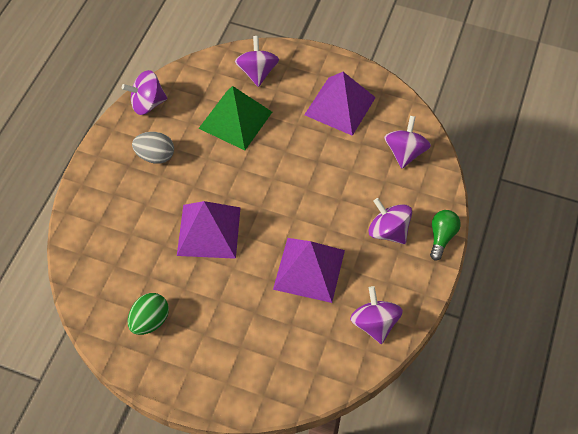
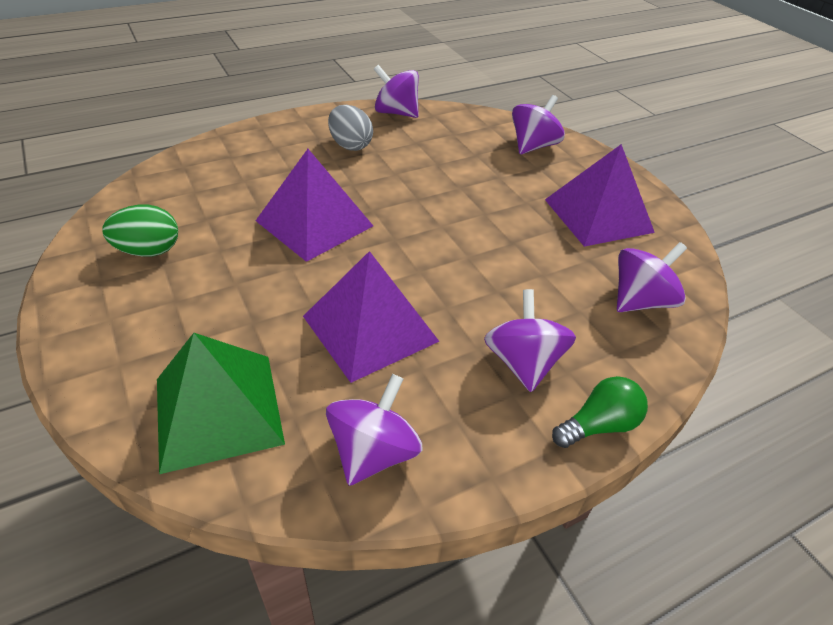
camera: 40 degrees right, 15 degrees down
green pyramid [198,86,272,150] -> green pyramid moved to [157,333,285,474]

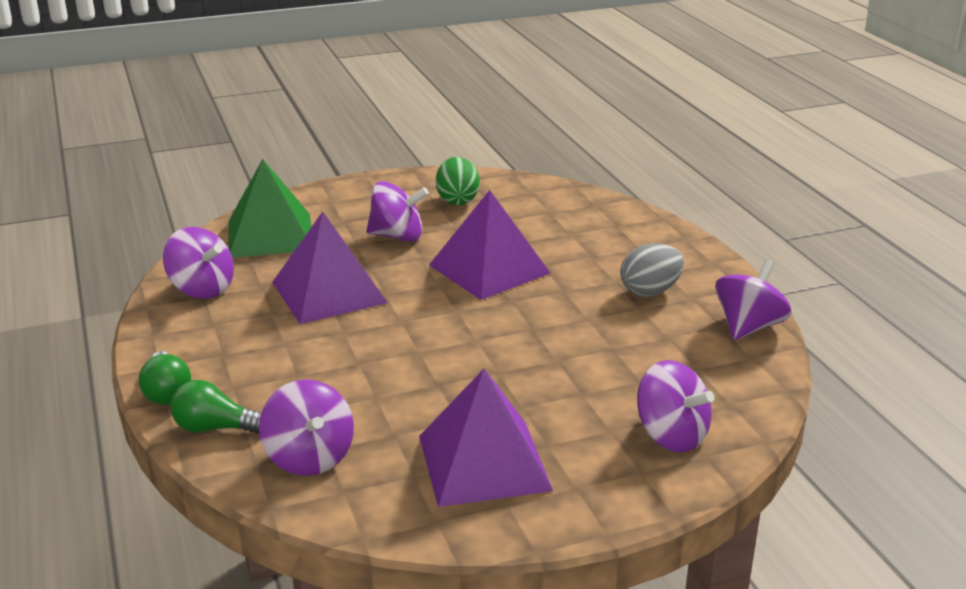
camera: 100 degrees right, 15 degrees down
purple spinning top [484,289,576,392] -> purple spinning top moved to [366,181,429,242]
none -> green light bulb [170,380,261,434]

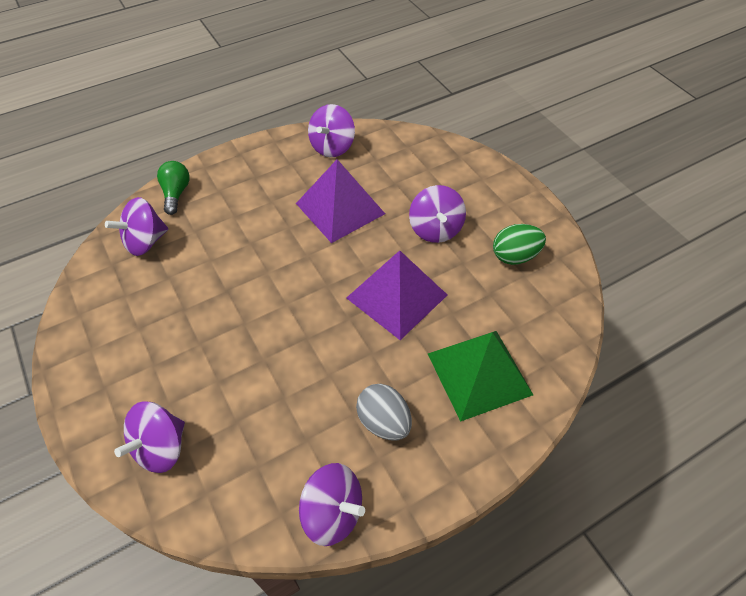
camera: 80 degrees right, 25 degrees up
green light bulb [139,351,191,405] -> none
green pyramid [228,159,311,258] -> green pyramid moved to [428,331,533,422]
purple pyramid [419,369,553,507] -> none

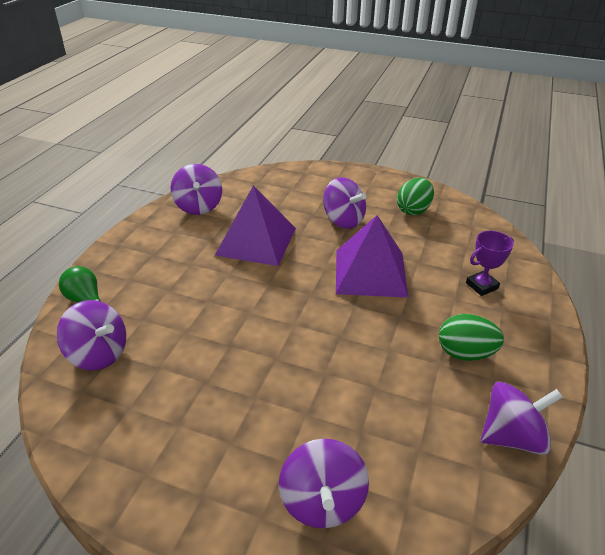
camera: 40 degrees left, 15 degrees down
purple spinning top [105,197,168,256] -> purple spinning top turned 75 degrees counterclockwise [57,300,126,370]
grey egg [356,384,412,440] -> green egg [439,314,504,361]
green pyramid [428,331,533,422] -> purple trophy [466,231,514,296]

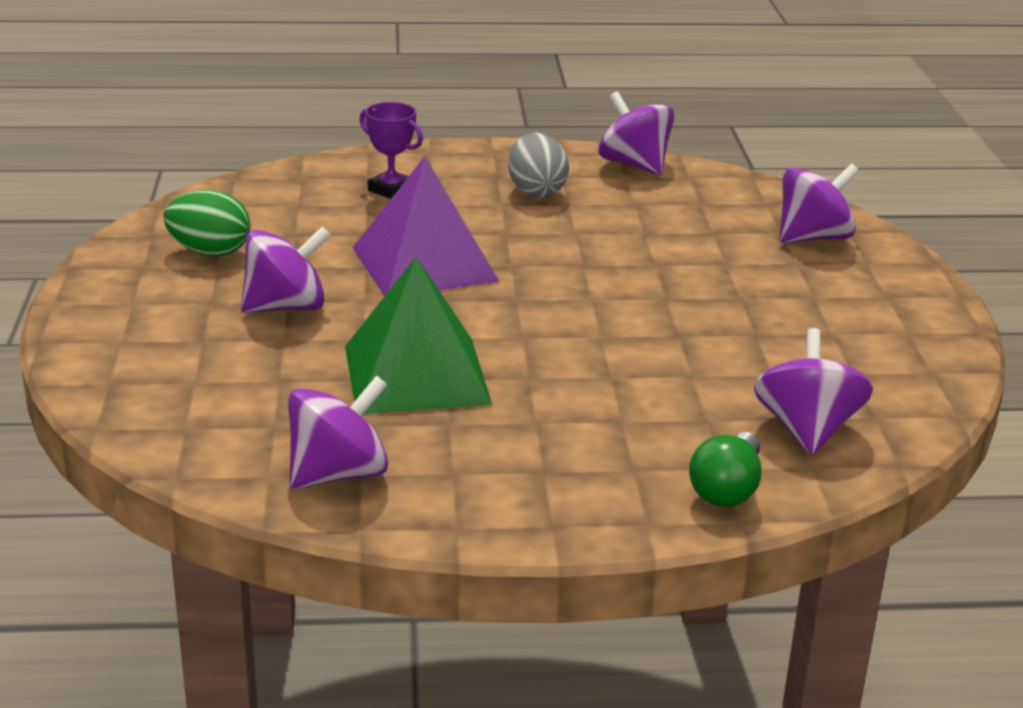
camera: 115 degrees left, 10 degrees down
purple pyramid [215,185,296,266] -> green pyramid [345,257,492,414]
purple spinning top [323,177,366,229] -> purple spinning top turned 45 degrees clockwise [241,226,331,313]
green egg [439,314,504,361] -> grey egg [508,133,569,197]

